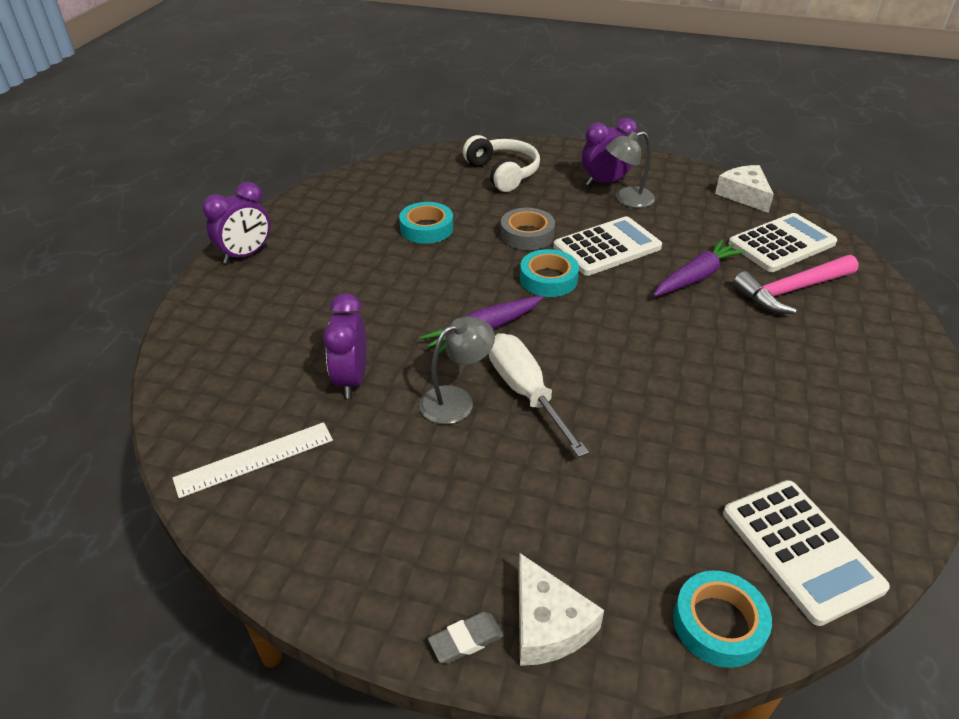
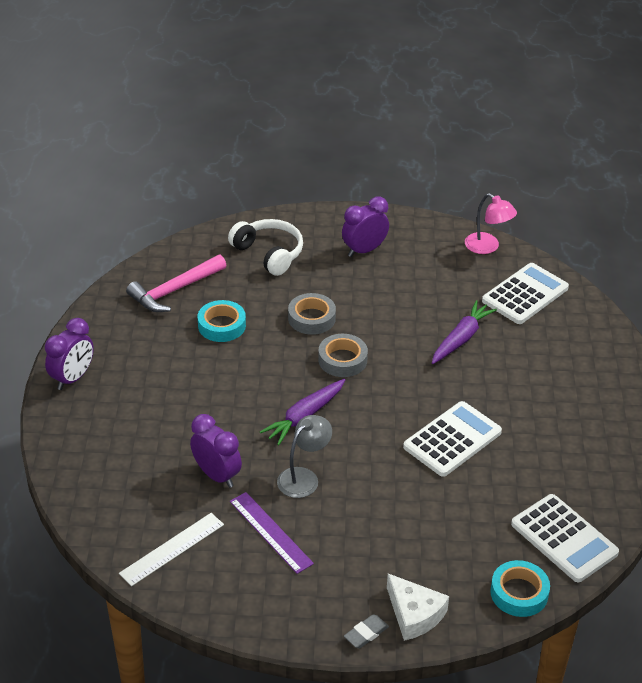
camera: 15 degrees left, 0 degrees up
purple clock [323,293,366,398] -> purple clock turned 150 degrees clockwise [190,414,242,488]
white screwdriver [489,333,589,457] -> none
turquoise tape [520,249,579,297] -> grey tape [318,334,368,377]
white calculator [553,216,662,276] -> white calculator moved to [403,401,502,477]
grey lamp [606,131,655,208] -> none
white cheese [715,165,774,213] -> pink lamp [465,193,517,254]
pink hammer [733,255,859,314] -> pink hammer moved to [126,255,227,312]
none -> purple ruler [230,492,314,574]

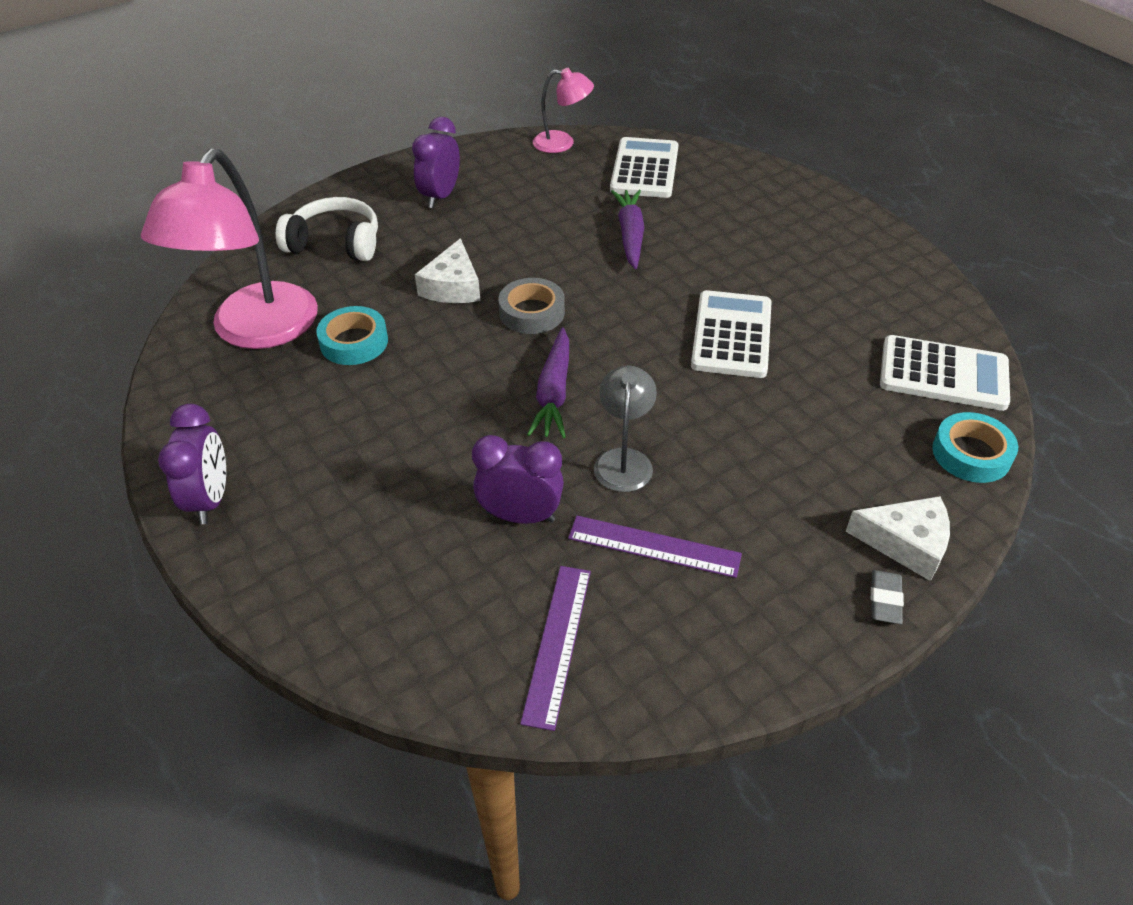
camera: 35 degrees left, 5 degrees up
white ruler [119,513,224,586] -> purple ruler [520,566,591,731]
pink hammer [126,255,227,312] -> pink lamp [141,148,318,349]
grey tape [288,293,336,335] -> white cheese [415,238,480,303]

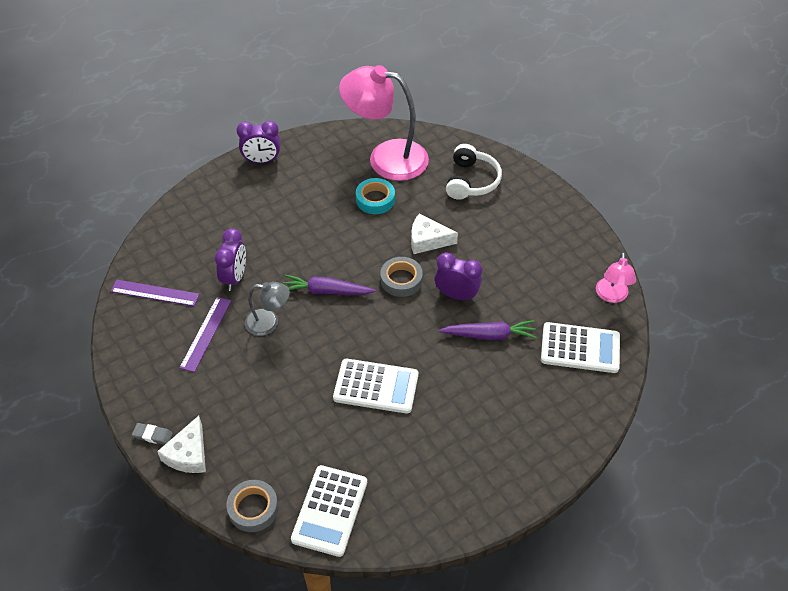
camera: 90 degrees right, 5 degrees up
purple clock [412,117,460,208] -> purple clock moved to [435,252,482,301]
turquoise tape [932,412,1018,483] -> grey tape [226,480,278,532]

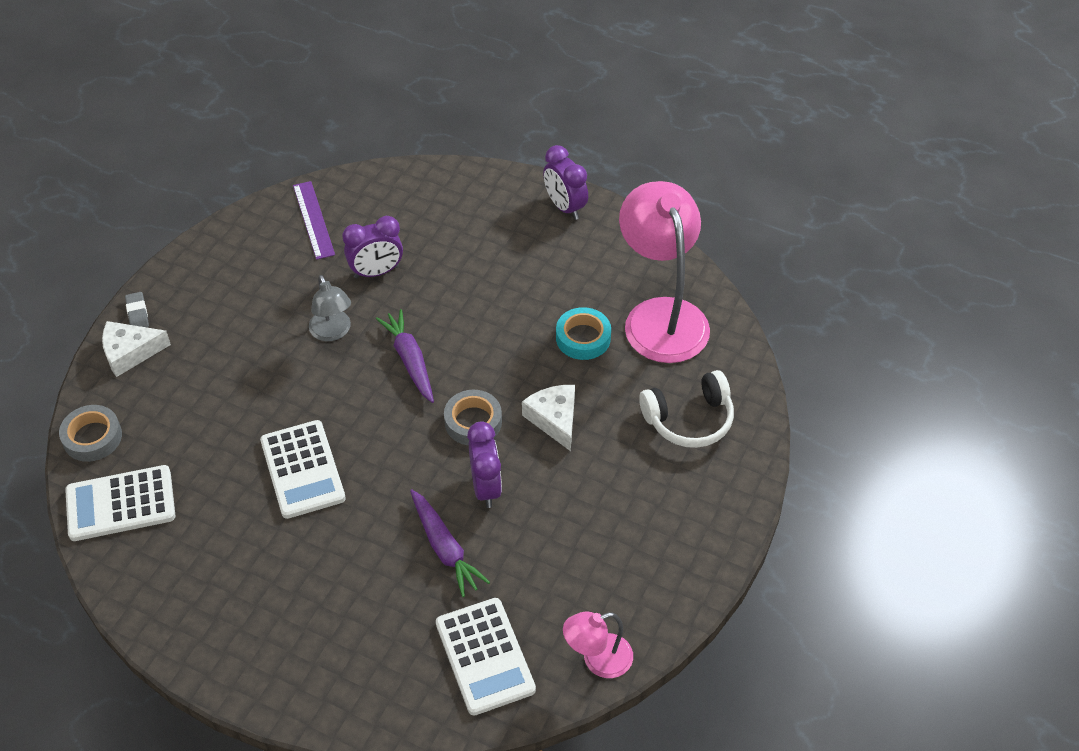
camera: 60 degrees right, 0 degrees up
purple ruler [179,297,231,372] -> none

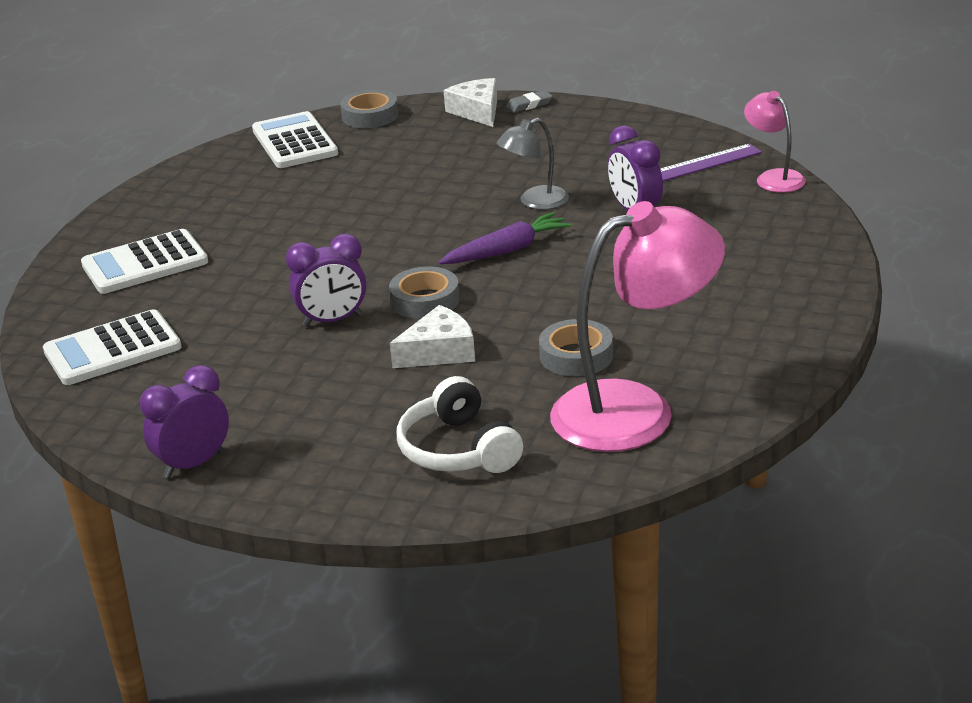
camera: 85 degrees right, 20 degrees down
white calculator [260,420,346,519] -> white calculator moved to [81,229,208,294]
purple carrot [410,489,490,597] -> none
purple clock [543,145,588,220] -> purple clock moved to [140,365,229,478]
turquoise tape [556,307,611,360] -> grey tape [539,319,613,376]
pink lamp [563,612,633,678] -> pink lamp moved to [744,91,806,193]

